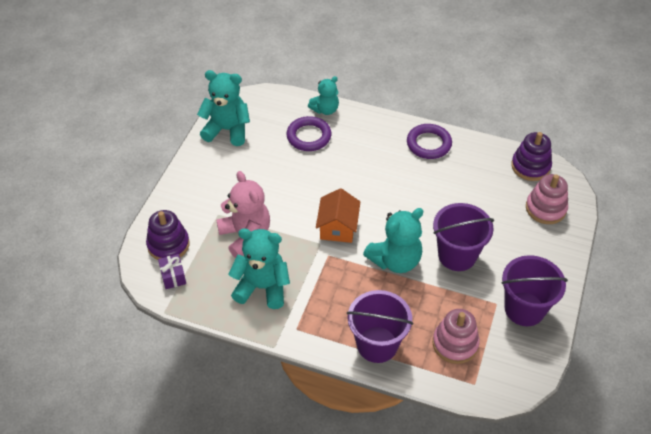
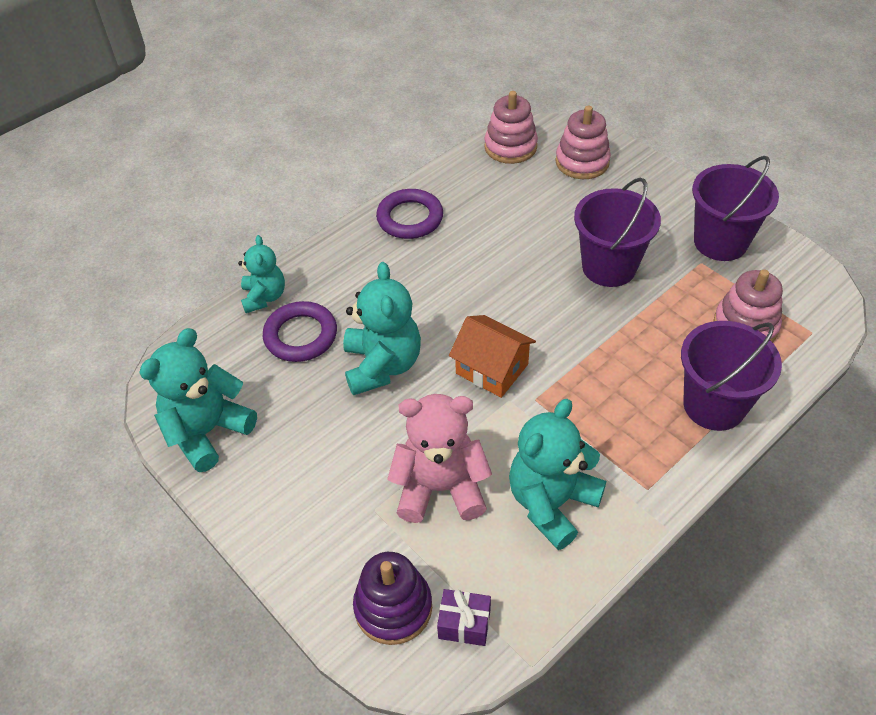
camera: 60 degrees left, 0 degrees up
turquoise teddy bear [363,208,424,273] -> turquoise teddy bear moved to [343,262,421,395]
purple stacking toy [511,132,552,181] -> pink stacking toy [484,91,538,164]

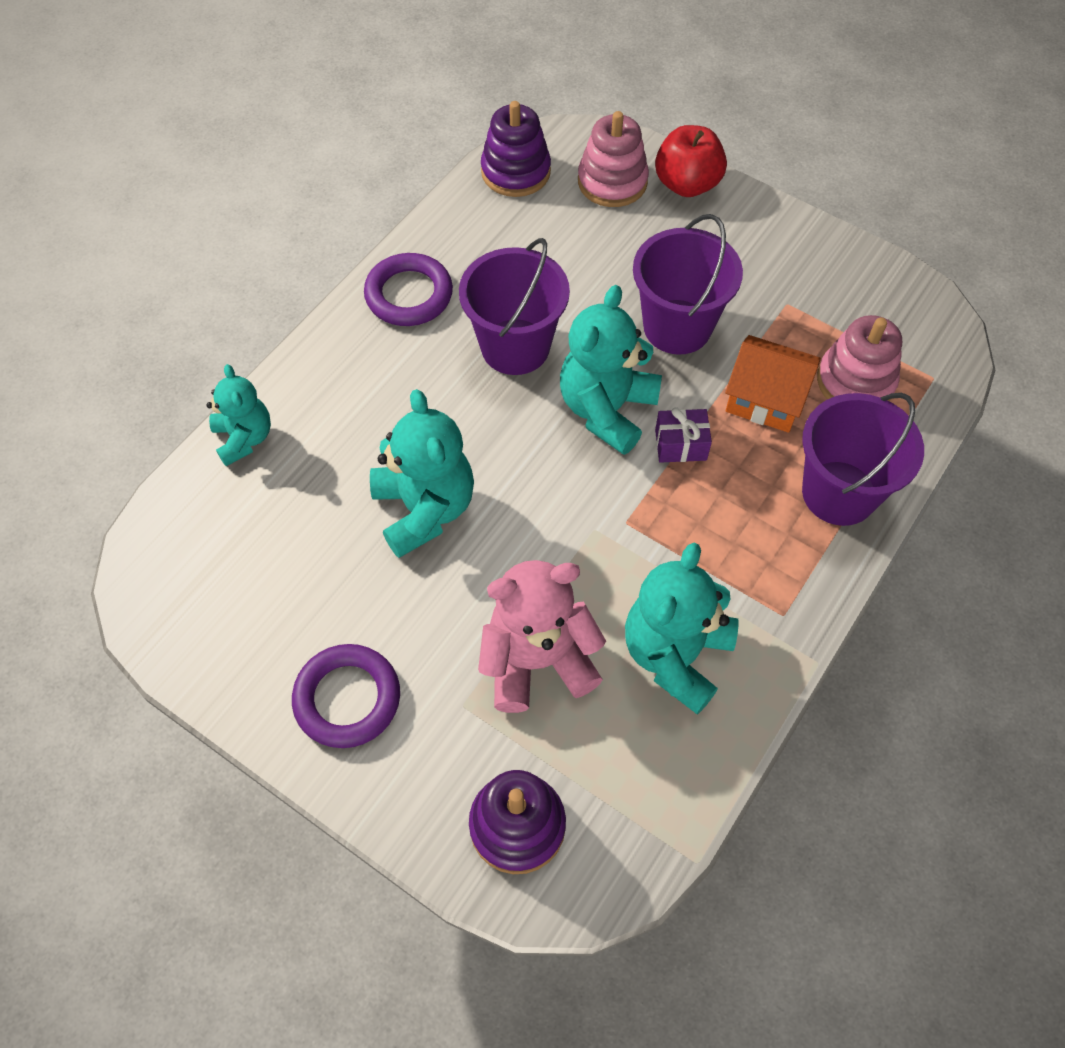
camera: 15 degrees left, 10 degrees up
turquoise teddy bear [139,328,257,472] -> turquoise teddy bear moved to [560,285,662,455]
purple ring [263,301,337,362] -> purple ring moved to [292,644,400,748]
purple gift [437,589,491,646] -> purple gift moved to [655,407,712,463]
orange house [449,315,536,398] -> orange house moved to [725,335,821,433]
pink stacking toy [484,91,538,164] -> purple stacking toy [481,101,551,197]
purple bucket [692,156,779,261] -> purple bucket moved to [459,238,570,375]
none -> red apple [655,125,727,197]

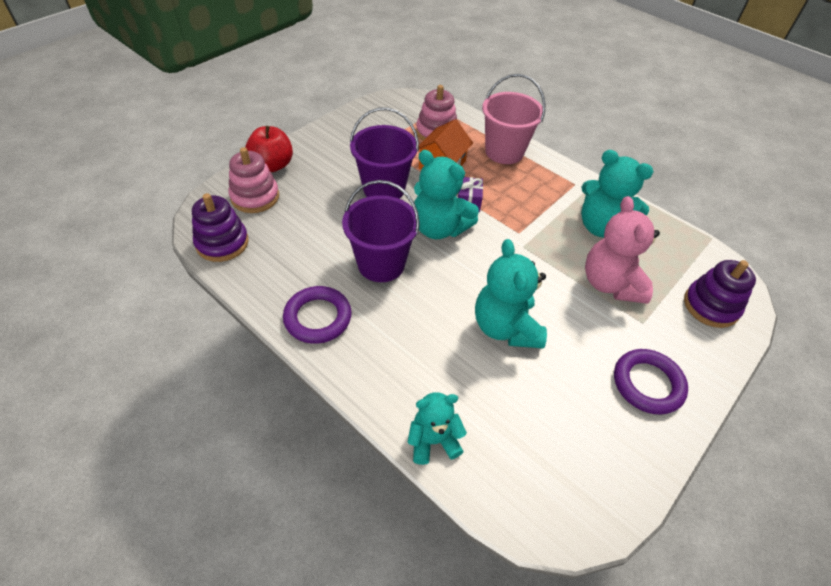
camera: 85 degrees left, 10 degrees down
turquoise teddy bear [370,389,474,558] -> turquoise teddy bear turned 90 degrees counterclockwise [475,239,547,348]
purple bucket [802,393,924,526] -> pink bucket [482,74,546,164]

